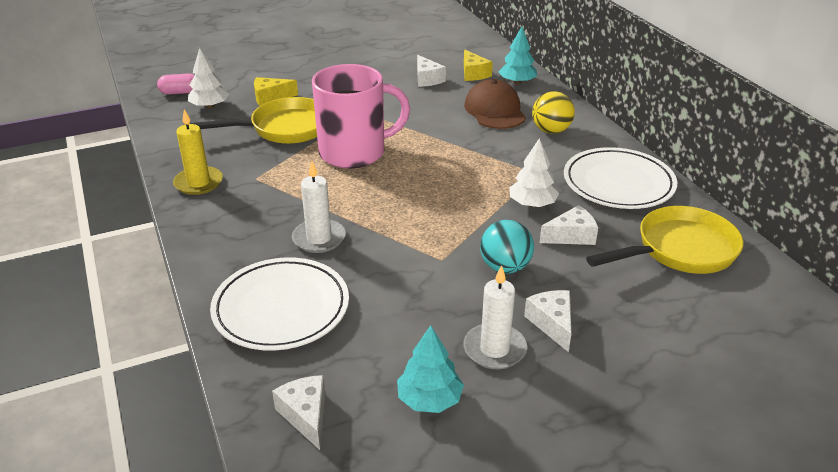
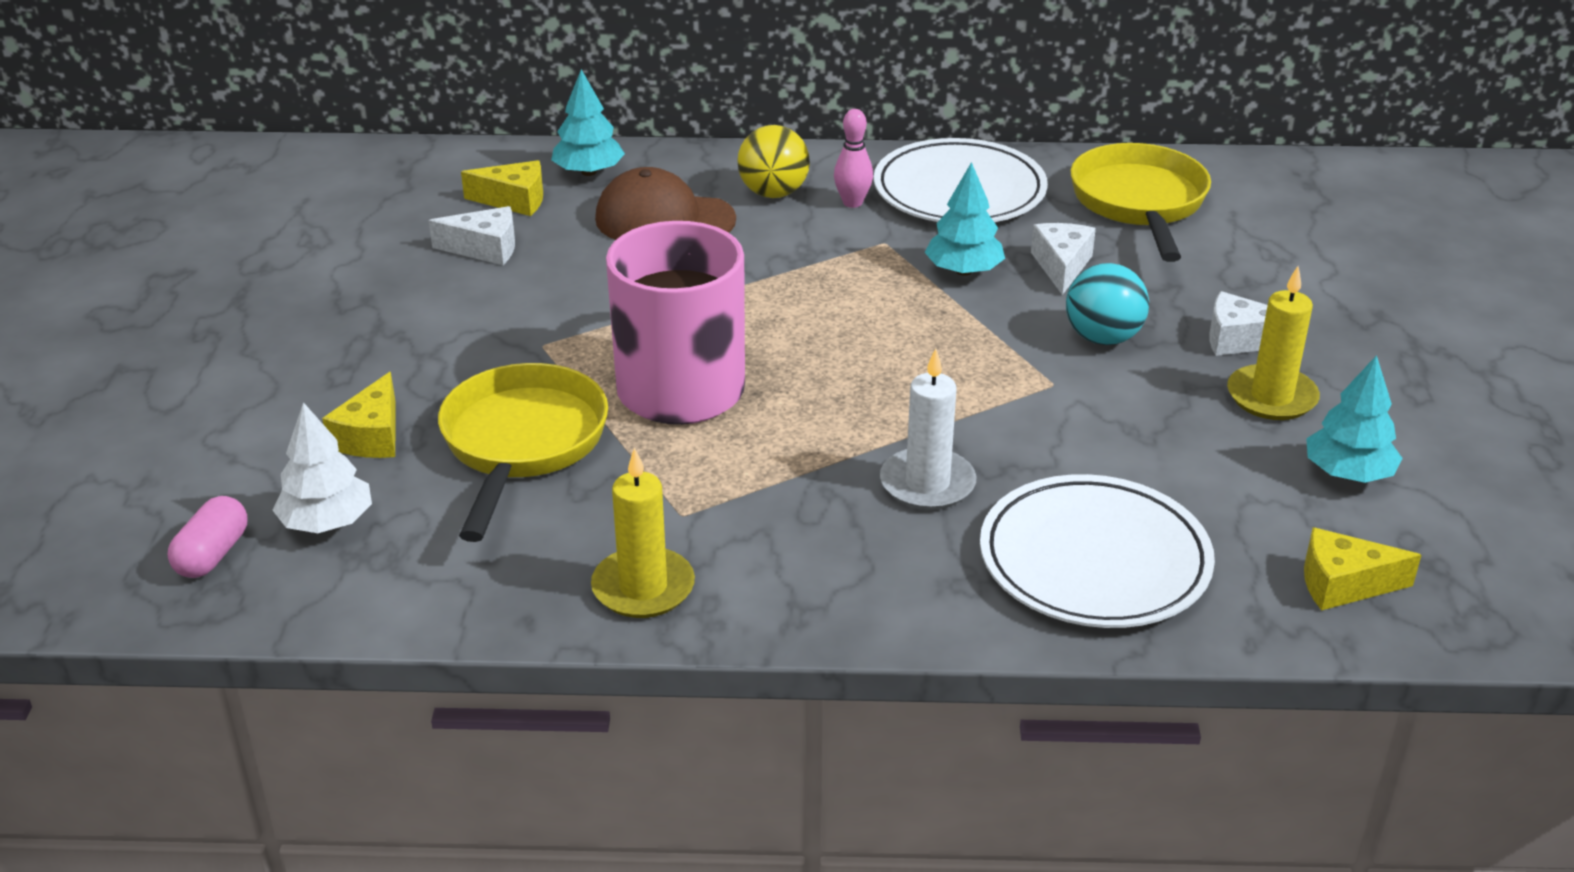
camera: 65 degrees left, 0 degrees up
white cheese [272,375,325,450] -> yellow cheese [1304,527,1421,611]
white candle [463,265,527,369] -> yellow candle [1227,266,1320,420]
white tree [509,138,559,207] -> turquoise tree [925,162,1005,276]
none -> pink bowling pin [834,109,873,208]

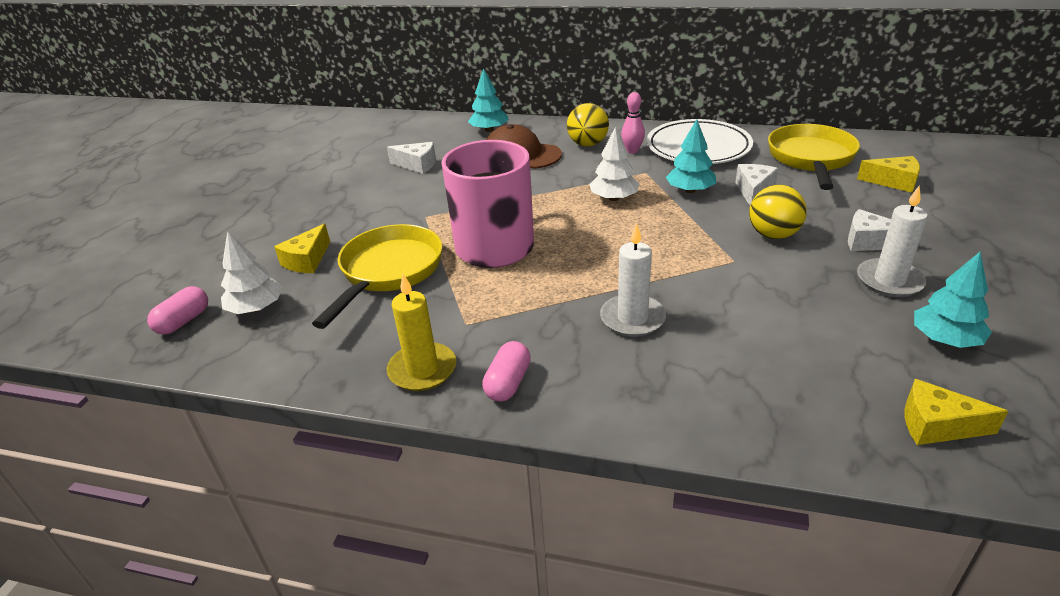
camera: 15 degrees right, 0 degrees up
yellow cheese [461,160,543,216] -> yellow cheese moved to [857,156,920,193]
white plate [980,474,1215,628] -> none
turquoise ball [1066,263,1149,345] -> yellow ball [749,185,807,239]
yellow candle [1227,266,1320,420] -> white candle [857,186,928,297]
none -> pink capsule [482,341,531,401]
none -> white tree [589,127,639,201]

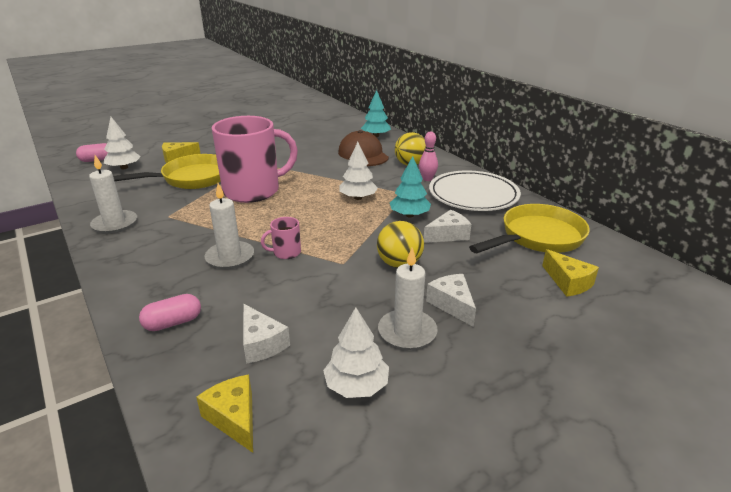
camera: 40 degrees right, 5 degrees down
white cheese [387,142,436,174] -> white cheese moved to [243,304,290,364]
yellow candle [387,274,456,391] -> white candle [89,155,137,234]
pink capsule [482,341,531,401] -> pink capsule moved to [139,294,201,331]
turquoise tree [914,252,992,348] -> white tree [323,307,389,398]
none -> pink mug [261,217,301,259]

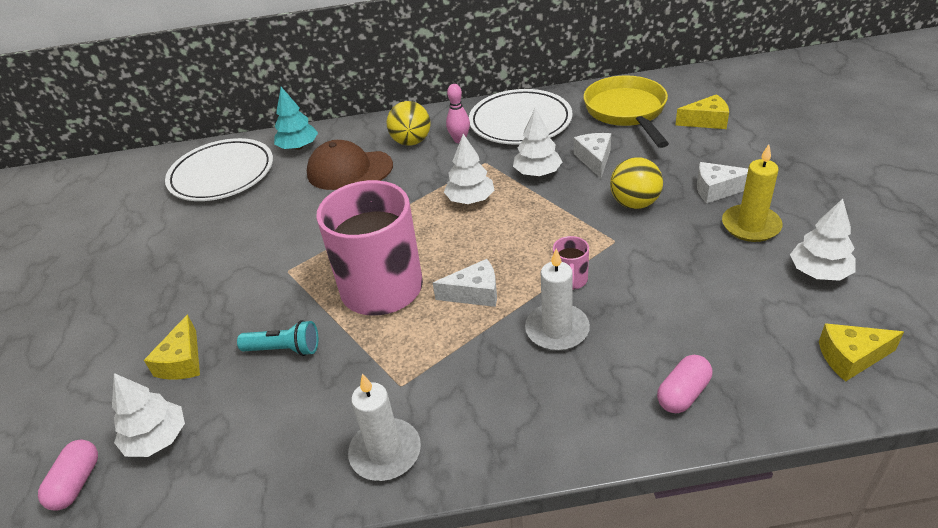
camera: 60 degrees left, 10 degrees up
yellow pan [113,154,221,189] -> turquoise flashlight [237,320,318,356]
pink capsule [139,294,201,331] -> pink capsule turned 45 degrees clockwise [657,355,712,413]
white cheese [243,304,290,364] -> white cheese moved to [433,259,497,307]
white candle [378,248,437,350] -> yellow candle [722,144,782,242]
turquoise tree [390,156,431,217] -> white tree [513,107,562,176]
none -> white plate [165,138,273,201]

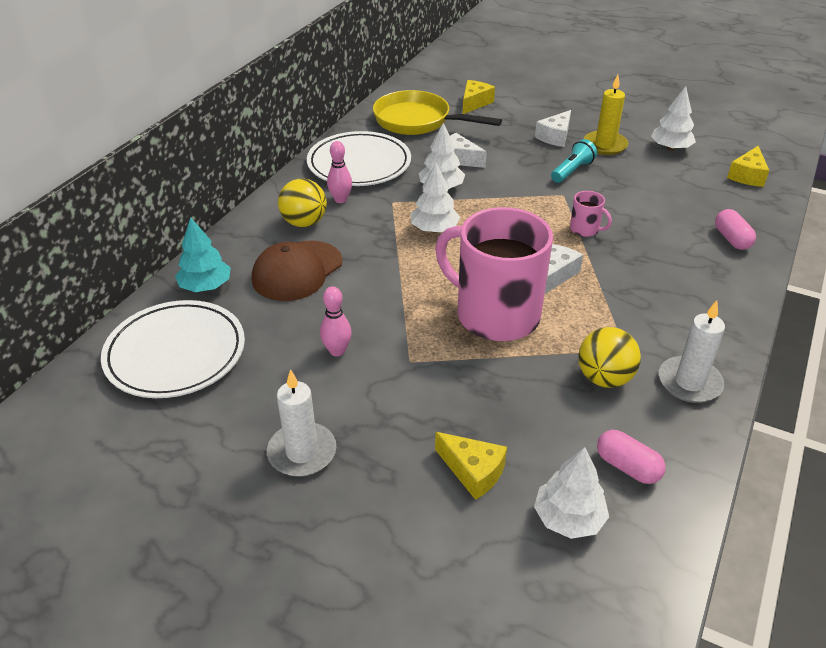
camera: 60 degrees left, 0 degrees up
pink capsule [38,440,98,511] -> pink capsule moved to [597,430,666,484]
turquoise flashlight [237,320,318,356] -> turquoise flashlight moved to [551,139,597,183]
white candle [525,248,590,351] -> white candle moved to [267,369,336,477]
yellow ball [610,157,663,209] -> yellow ball moved to [578,327,641,388]
none -> pink bowling pin [320,286,352,356]

